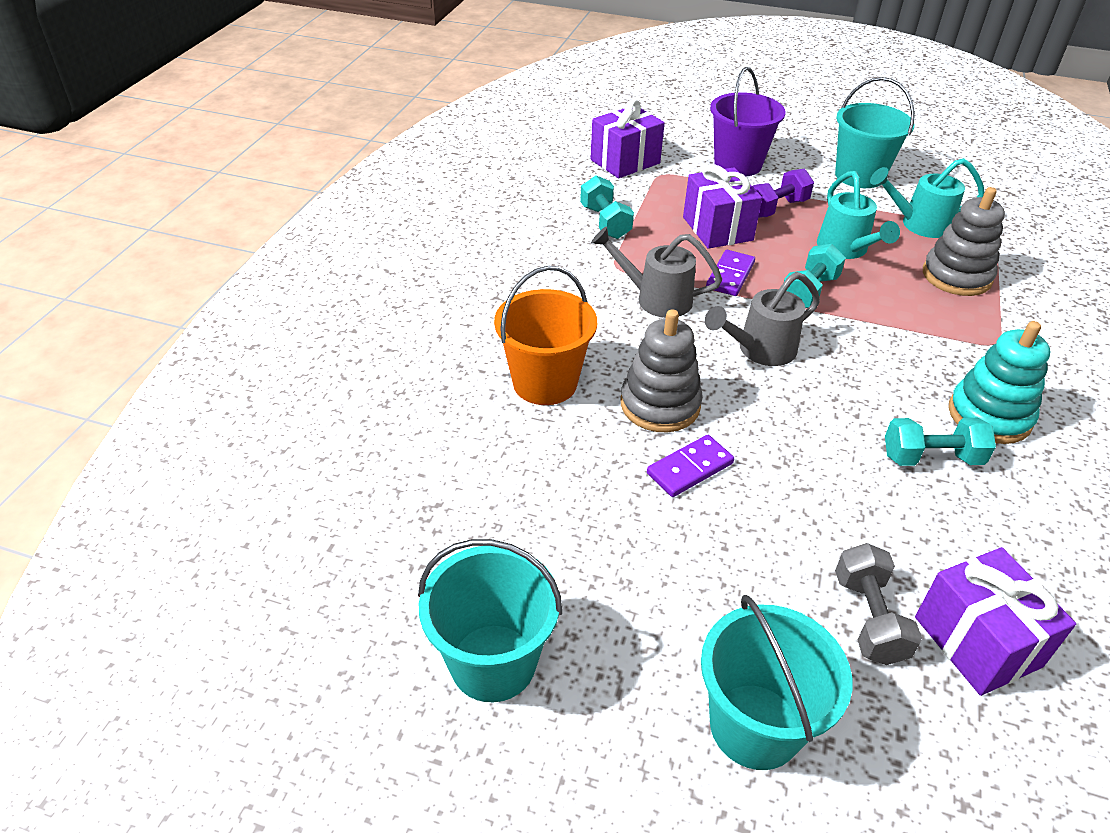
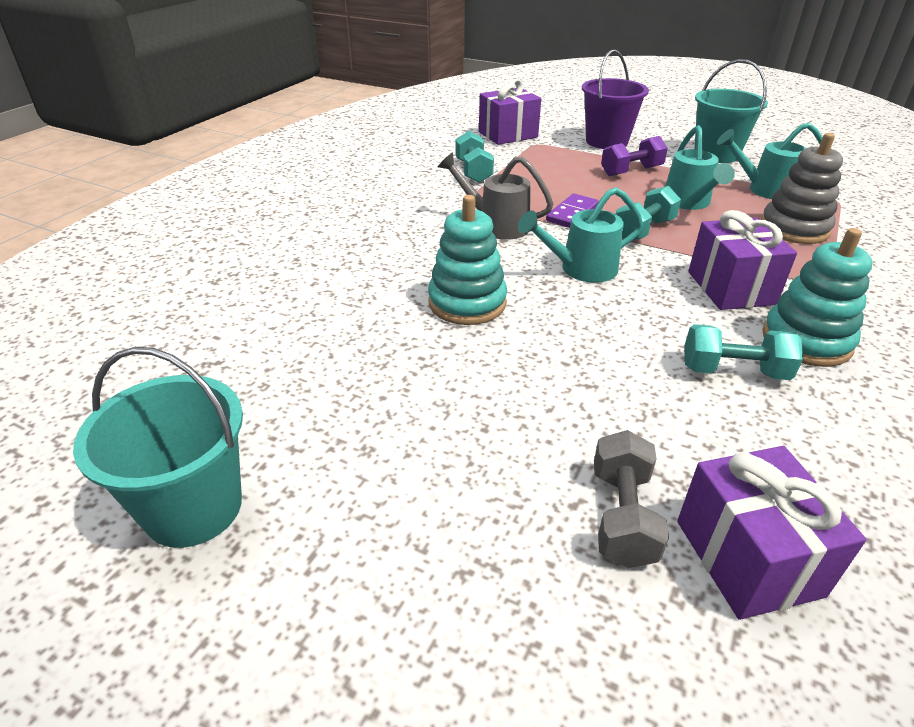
camera: 10 degrees right, 5 degrees down
orange bucket [494,266,597,405] -> none
grey stacking toy [621,309,703,432] -> turquoise stacking toy [428,195,507,325]
purple domino [647,435,734,497] -> none
purple gift [683,164,762,249] -> purple gift moved to [688,210,797,310]
turquoise bucket [701,595,853,770] -> none
grey watering can [705,272,820,366] -> turquoise watering can [518,187,643,283]

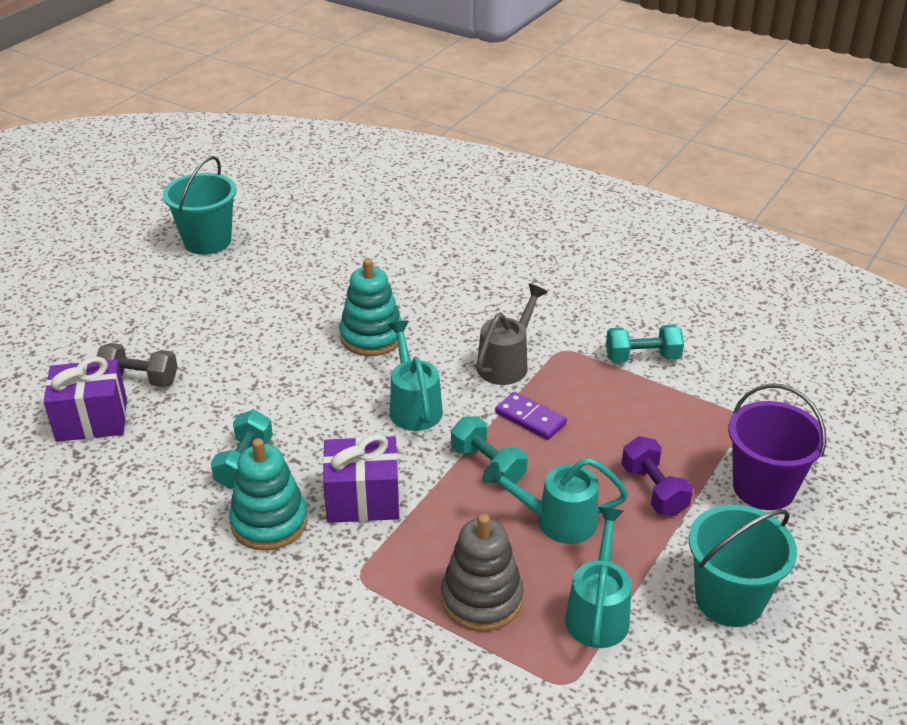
camera: 95 degrees right, 0 degrees up
purple gift [479,79,541,145] -> none

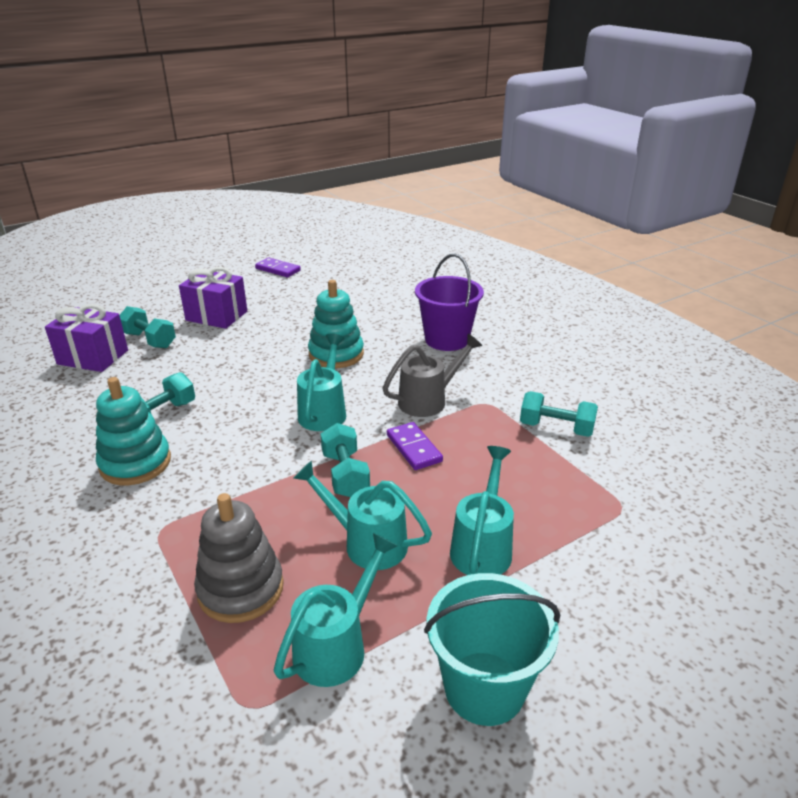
camera: 25 degrees right, 5 degrees down
grey dumbbell [97,343,178,387] -> turquoise dumbbell [120,306,176,348]
turquoise bucket [163,156,237,255] -> purple domino [255,258,301,277]
purple gift [323,434,399,523] -> purple gift moved to [179,267,247,329]
purple dumbbell [621,436,693,516] -> turquoise watering can [450,446,514,575]
purple bucket [728,384,827,510] -> purple bucket moved to [415,254,484,351]

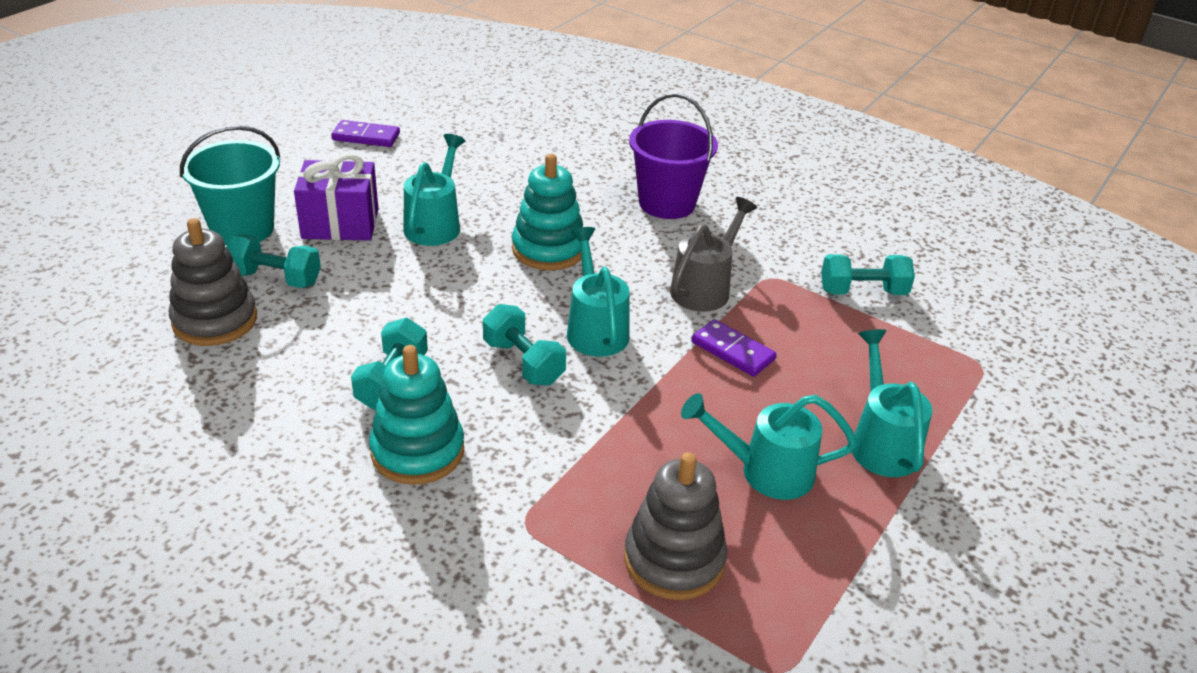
camera: 25 degrees left, 5 degrees up
purple gift [45,304,128,372] -> grey stacking toy [169,218,257,346]
turquoise watering can [274,533,398,687] -> turquoise watering can moved to [404,134,465,246]
turquoise dumbbell [321,423,370,497] -> turquoise dumbbell moved to [483,304,566,385]
turquoise bucket [424,573,560,726] -> turquoise bucket moved to [180,125,280,245]

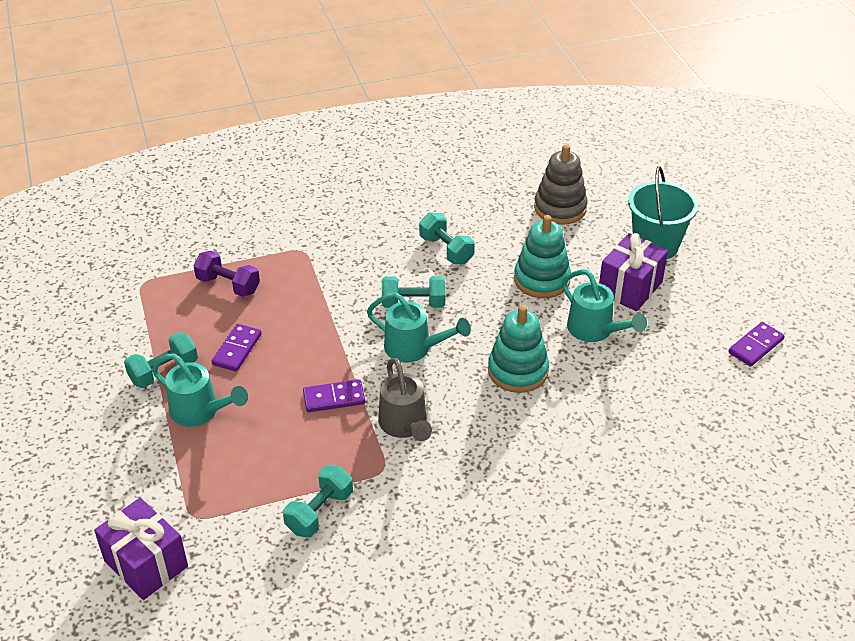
camera: 130 degrees right, 5 degrees up
turquoise dumbbell [226,234,321,288] -> turquoise dumbbell moved to [124,332,198,388]
turquoise stacking toy [369,345,464,485] -> turquoise stacking toy moved to [514,215,571,298]
grey stacking toy [624,452,727,600] -> purple dumbbell [194,251,260,297]
purple bucket [629,93,718,219] -> none
turquoise watering can [681,393,857,500] -> purple domino [211,324,262,371]
none -> purple gift [94,498,188,600]

